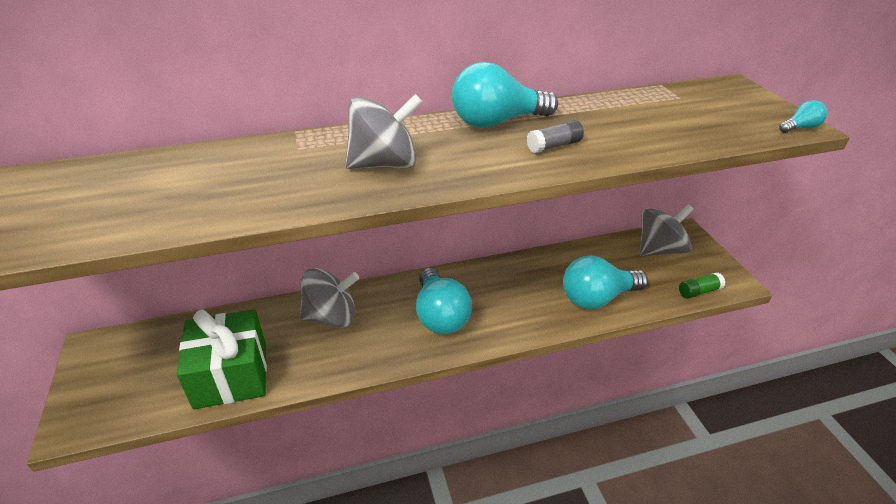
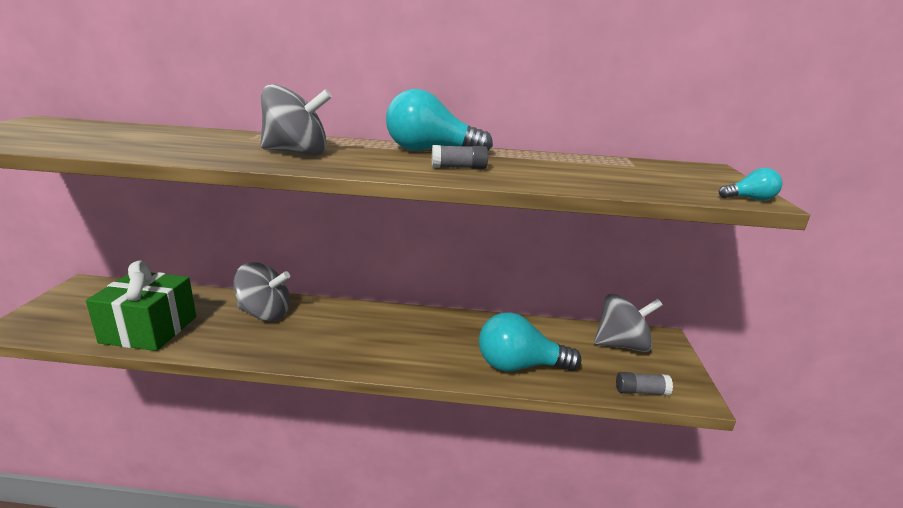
camera: 20 degrees right, 15 degrees down
turquoise light bulb [416,268,472,334] -> none
green glue stick [679,273,725,299] -> grey glue stick [616,372,673,395]

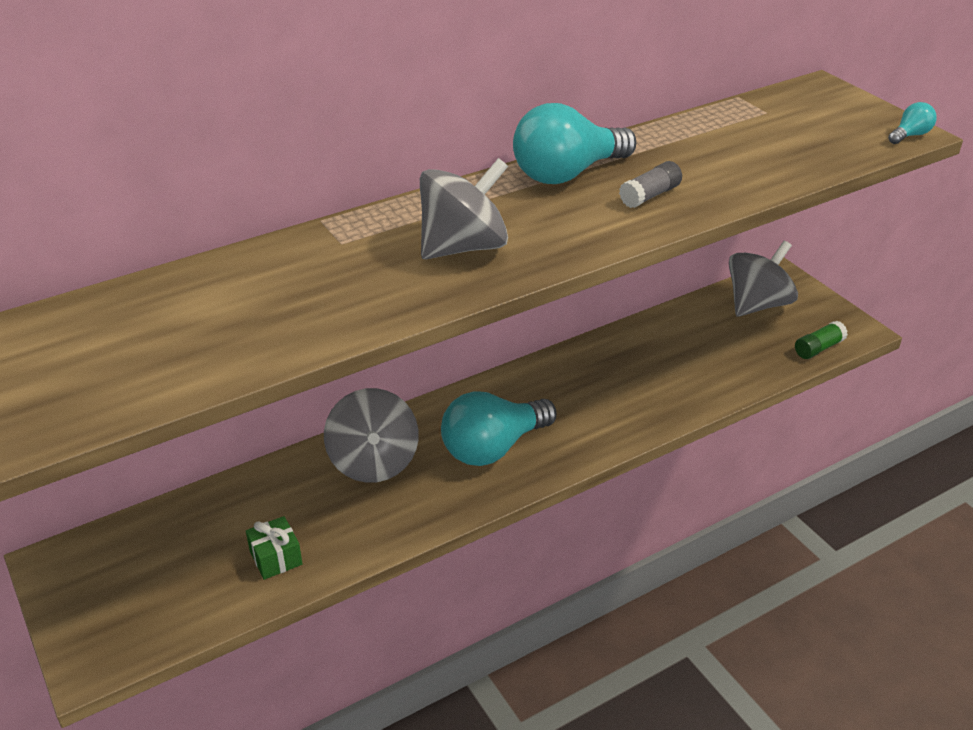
camera: 35 degrees left, 15 degrees up
green gift [86,260,196,351] -> green gift [246,516,303,580], size x0.45
grey spinning top [233,262,290,321] -> grey spinning top turned 105 degrees clockwise [324,388,419,483]
turquoise light bulb [479,312,581,372] -> turquoise light bulb moved to [441,391,557,466]
grey glue stick [616,372,673,395] -> green glue stick [795,321,848,359]

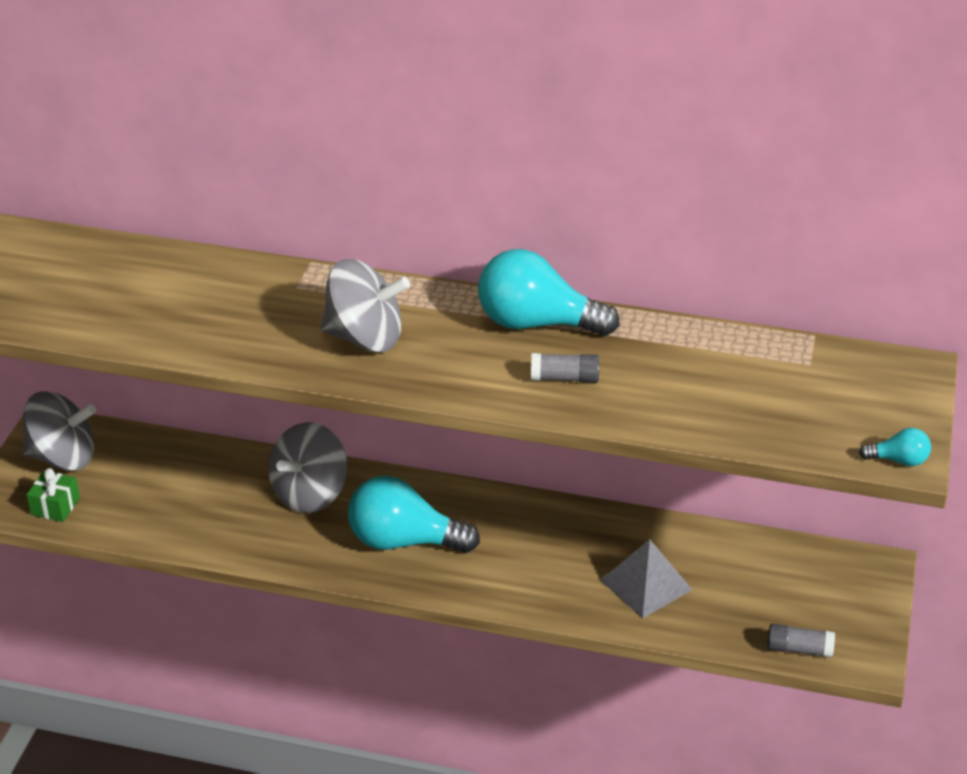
camera: 45 degrees right, 0 degrees up
green gift [246,516,303,580] -> green gift moved to [26,468,80,522]
grey spinning top [729,241,798,317] -> grey spinning top moved to [23,391,96,471]
green glue stick [795,321,848,359] -> grey glue stick [767,624,835,658]
none -> grey pyramid [600,539,692,618]

